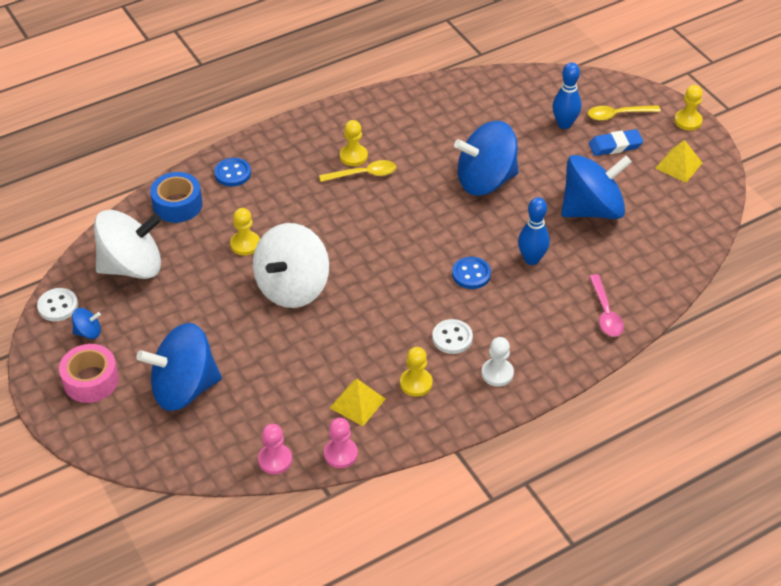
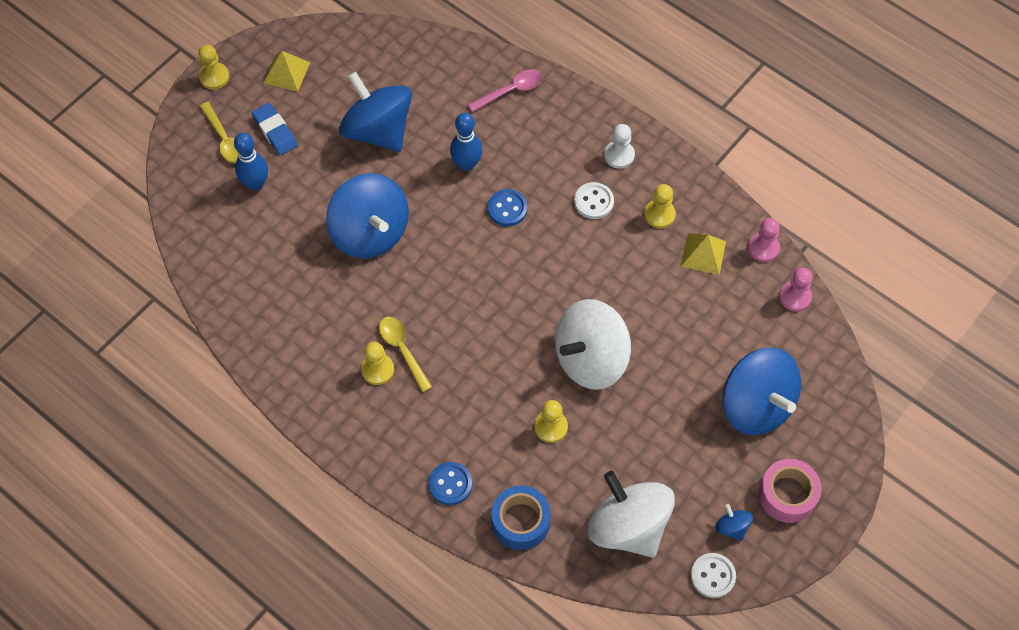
camera: 110 degrees left, 15 degrees up
white spinning top [253,223,329,308] -> white spinning top turned 135 degrees clockwise [555,299,631,390]

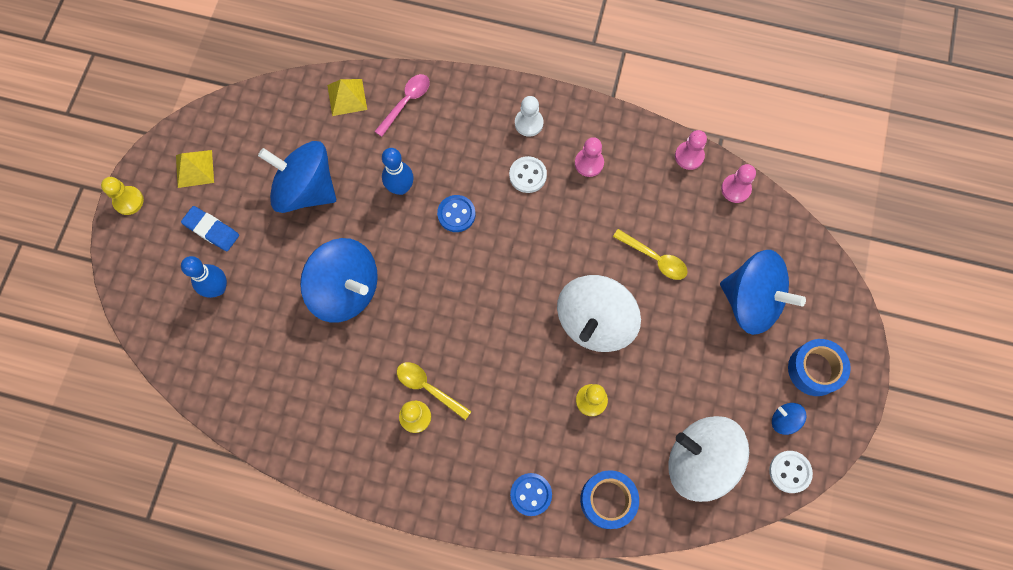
camera: 25 degrees left, 10 degrees up
yellow spoon [200,102,238,163] -> yellow spoon moved to [613,229,687,280]
yellow pawn [644,184,676,229] -> pink pawn [575,137,604,177]
yellow pyramid [681,233,726,275] -> yellow pyramid moved to [327,79,367,116]
pink tape [759,459,822,523] -> blue tape [788,339,851,396]

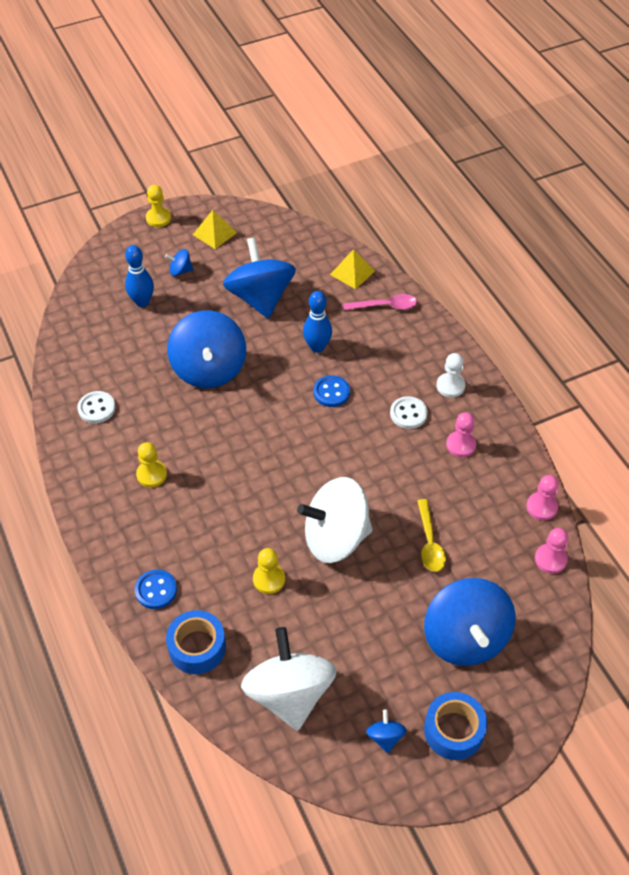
camera: 50 degrees right, 20 degrees down
blue eraser [181,206,239,251] -> blue spinning top [165,249,193,276]
yellow spoon [397,362,472,420] -> none
white button [769,451,813,493] -> white button moved to [77,391,116,423]

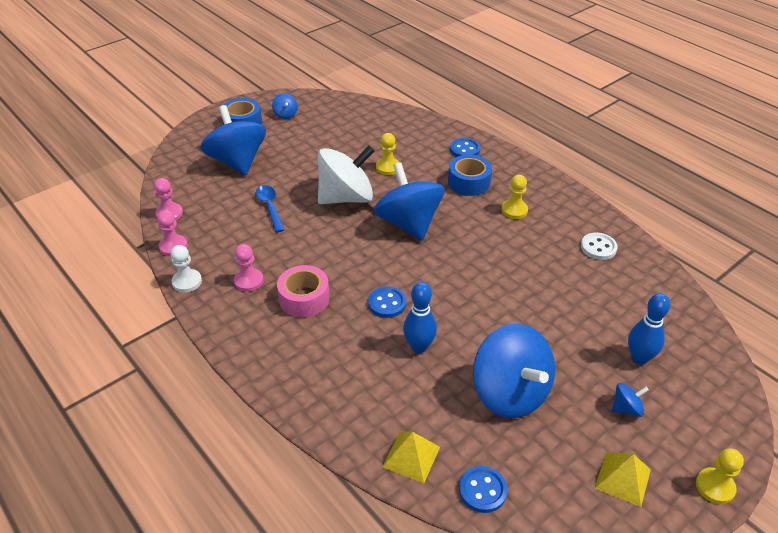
camera: 165 degrees right, 10 degrees down
blue tape [166,610,226,674] -> blue tape moved to [448,155,492,196]
blue spinning top [167,310,246,388] -> blue spinning top moved to [373,162,445,241]
white spinning top [241,627,337,731] -> none
pink spoon [343,294,417,310] -> none
white button [390,396,428,429] -> pink tape [277,265,330,317]
yellow spoon [417,499,446,572] -> blue spoon [256,185,284,233]
white pawn [436,353,465,397] -> white pawn moved to [170,245,202,293]
none -> blue button [459,466,507,513]

